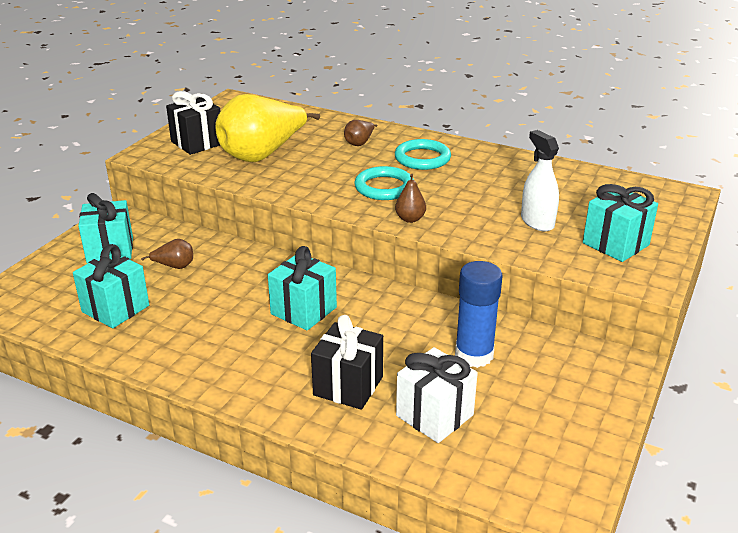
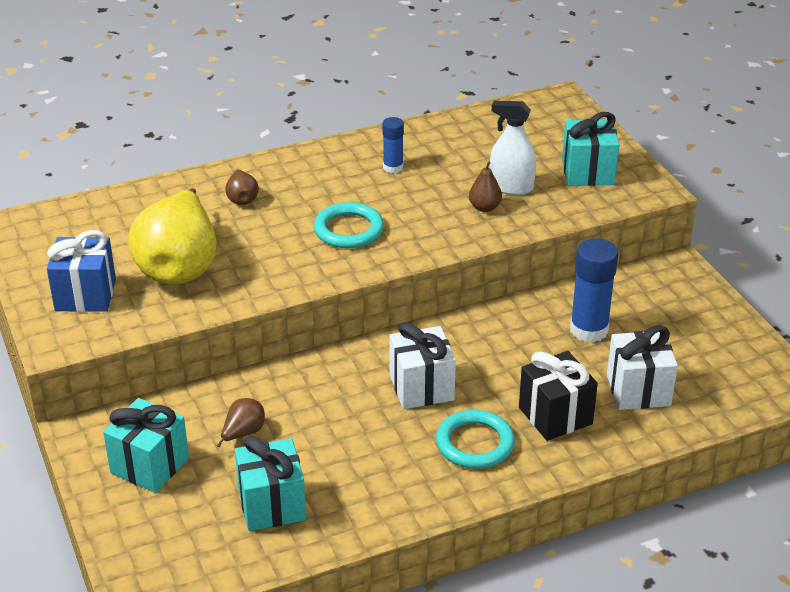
camera: 50 degrees left, 5 degrees up
black gift [166,91,221,155] -> blue gift [47,230,116,312]
turquoise gift [268,246,337,331] -> white gift [389,322,456,409]
turquoise ring [395,139,451,170] -> turquoise ring moved to [436,410,515,469]
brown pear [395,174,426,223] -> brown pear moved to [469,162,502,212]
none -> blue glue stick [383,117,404,173]

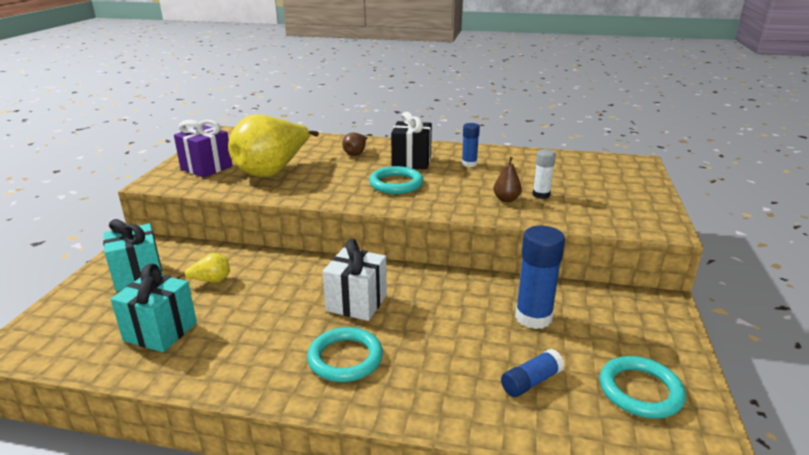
camera: 35 degrees right, 10 degrees down
blue gift [47,230,116,312] -> purple gift [174,120,233,178]
brown pear [217,398,265,448] -> yellow pear [176,253,230,283]
white spray bottle [490,101,536,195] -> white glue stick [533,149,556,199]
black gift [519,351,598,441] -> black gift moved to [391,112,432,169]
turquoise gift [562,112,620,186] -> none
white gift [607,325,678,410] -> blue glue stick [501,349,565,397]
none -> turquoise ring [600,356,686,419]

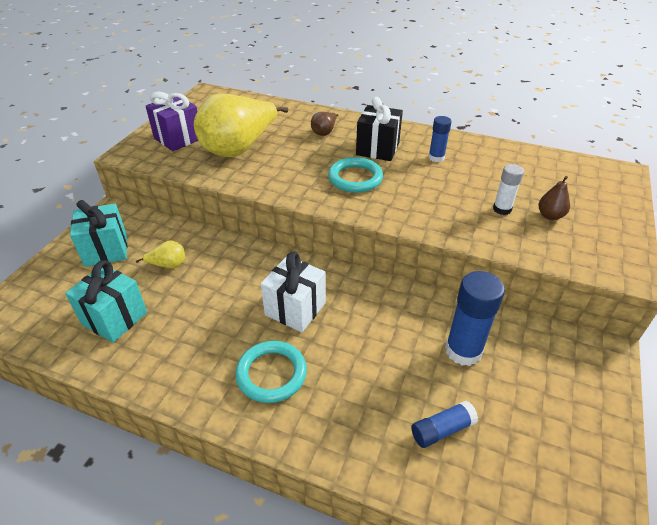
camera: 10 degrees right, 15 degrees up
brown pear [494,157,522,202] -> brown pear moved to [538,176,570,220]
turquoise ring [600,356,686,419] -> none

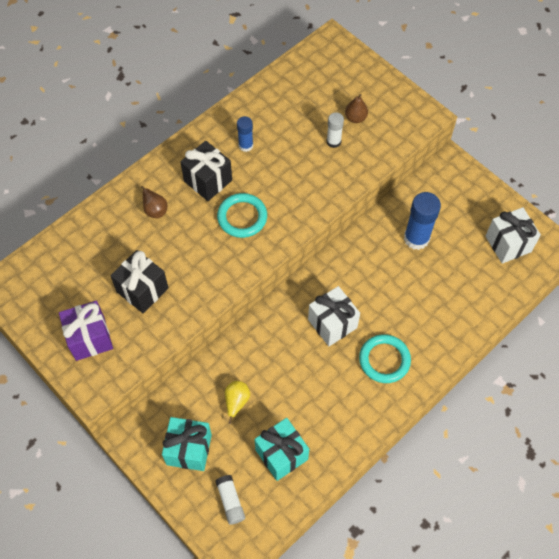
camera: 65 degrees left, 20 degrees up
yellow pear [194,93,288,157] -> black gift [110,250,169,313]
blue glue stick [411,400,478,448] -> none
none -> white glue stick [215,475,245,525]
none -> white gift [485,207,541,263]

